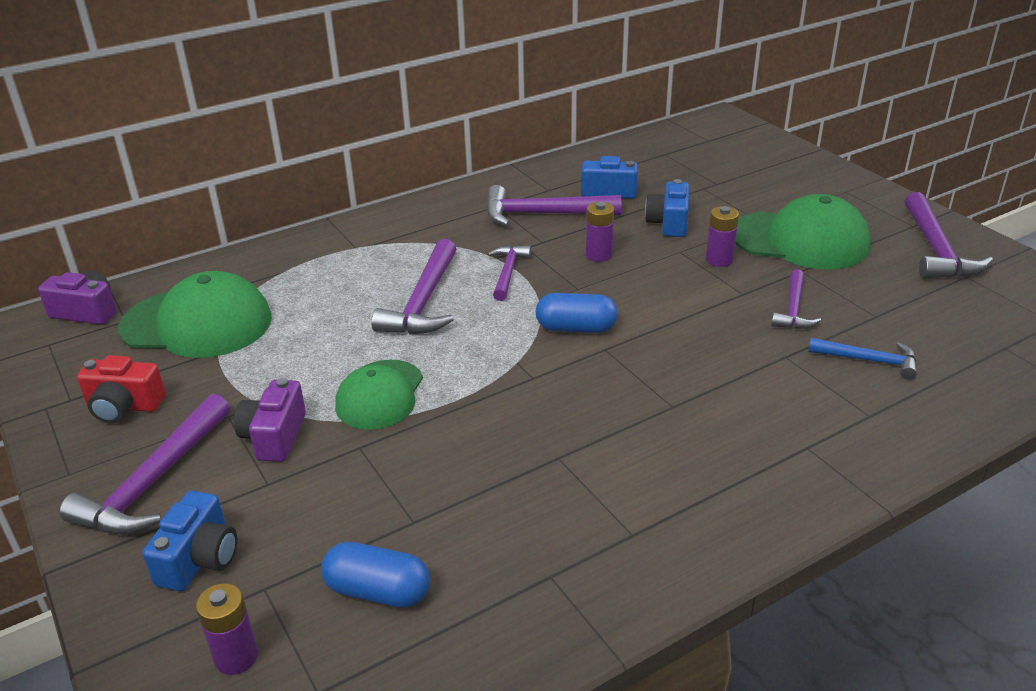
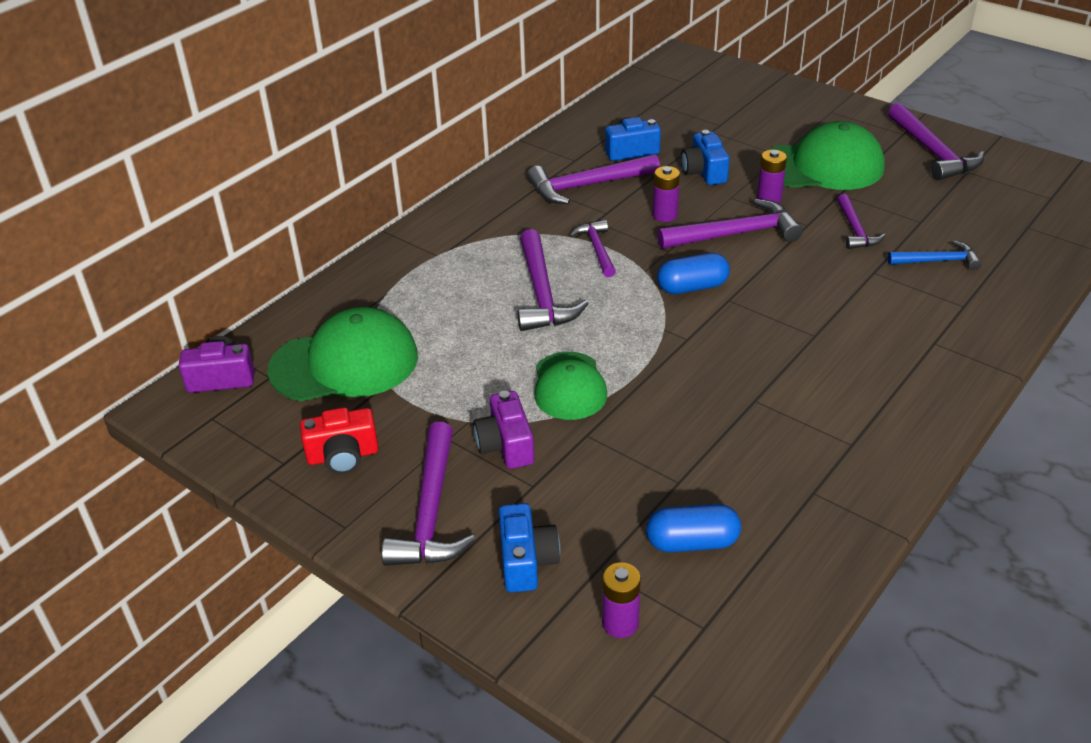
camera: 20 degrees left, 5 degrees up
none -> purple hammer [657,199,803,249]

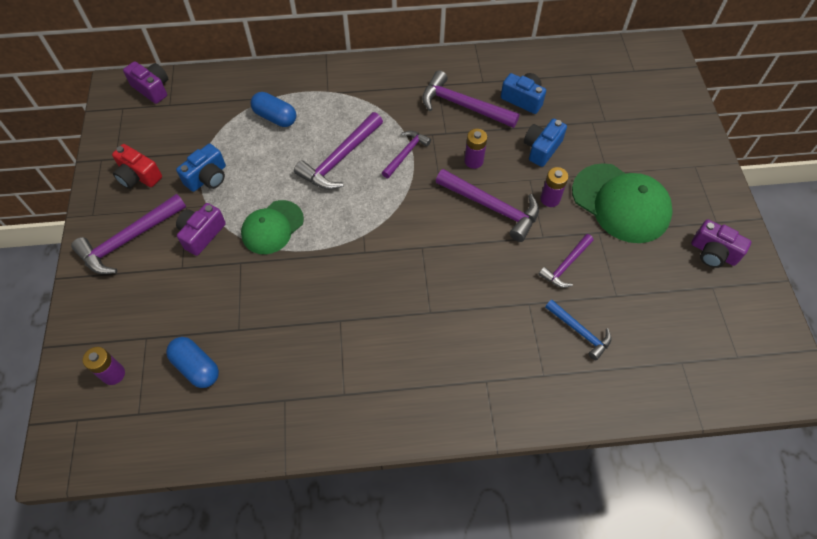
camera: 45 degrees right, 20 degrees up
green cap [267,307,418,401] -> none
blue camera [499,503,560,592] -> blue camera moved to [176,144,226,192]
blue capsule [657,253,730,294] -> blue capsule moved to [251,92,296,127]
purple hammer [888,103,984,181] -> purple camera [691,219,751,268]

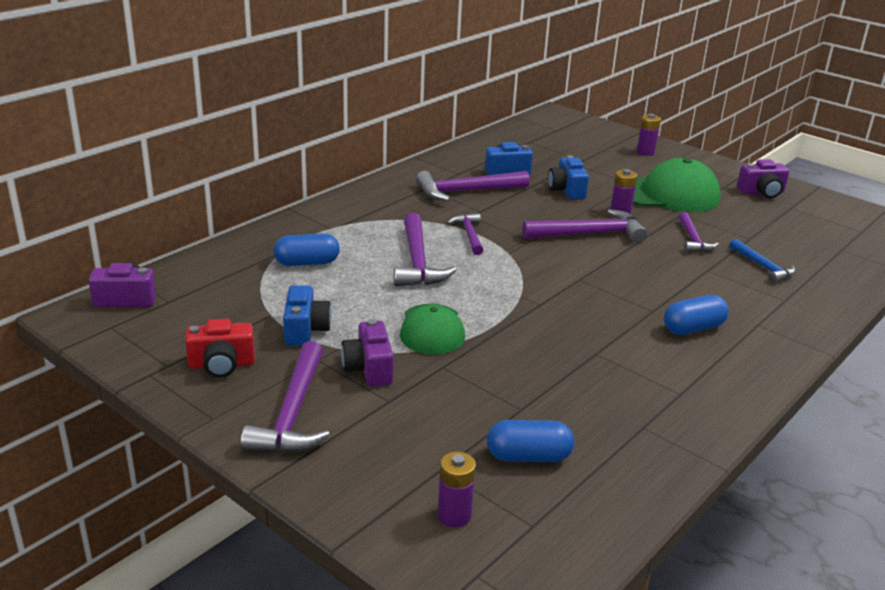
camera: 45 degrees left, 30 degrees down
purple battery [464,129,487,169] -> purple battery moved to [637,114,661,156]
blue hammer [545,300,612,360] -> blue hammer turned 60 degrees clockwise [729,239,796,283]
none -> blue capsule [664,295,729,335]

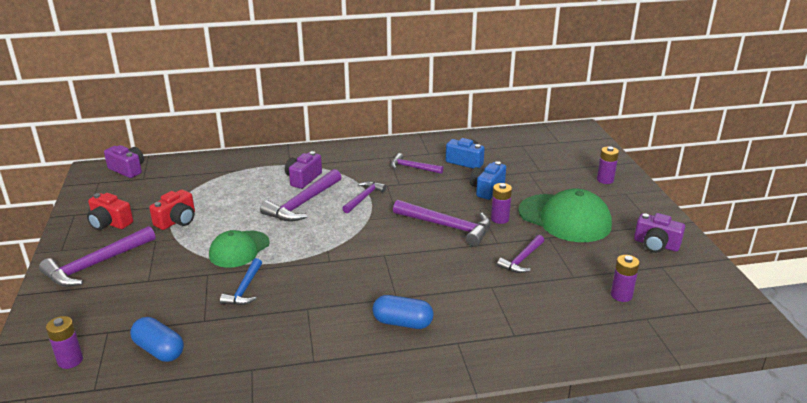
camera: 40 degrees right, 0 degrees up
blue capsule [273,233,340,266] -> none
blue camera [283,285,332,345] -> red camera [149,190,195,230]
purple camera [341,319,394,386] -> purple camera moved to [285,151,322,189]
purple hammer [416,171,530,201] -> purple hammer [391,153,443,174], size x0.60
blue hammer [729,239,796,283] -> blue hammer moved to [220,258,262,305]
none -> purple battery [611,255,640,302]

